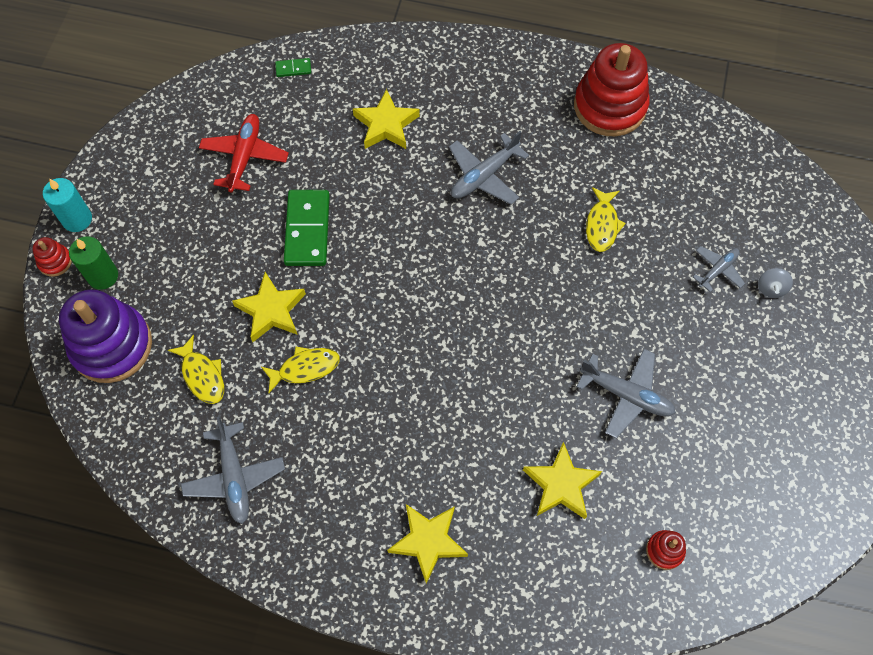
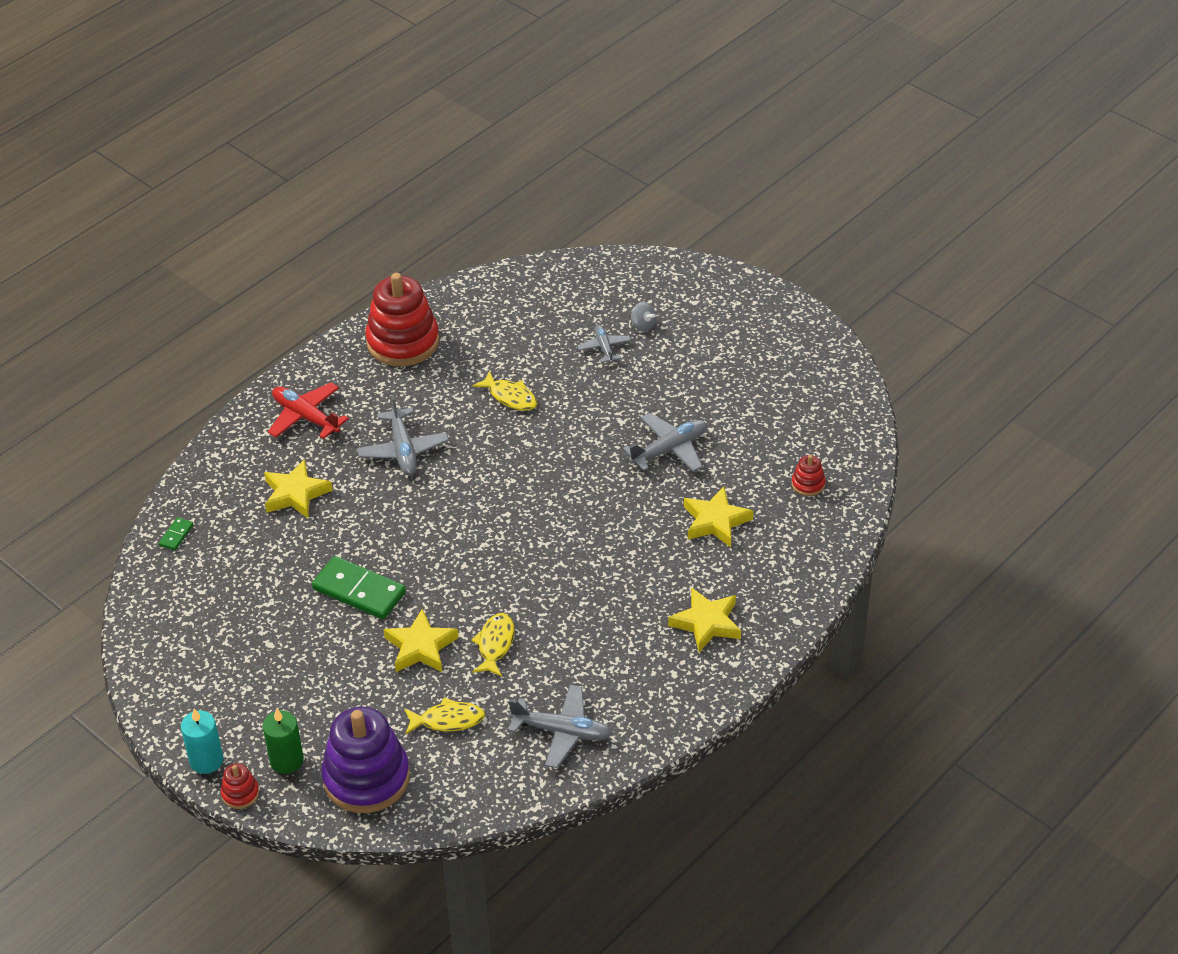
camera: 60 degrees left, 20 degrees down
red plane [199,114,289,193] -> red plane moved to [268,383,349,439]

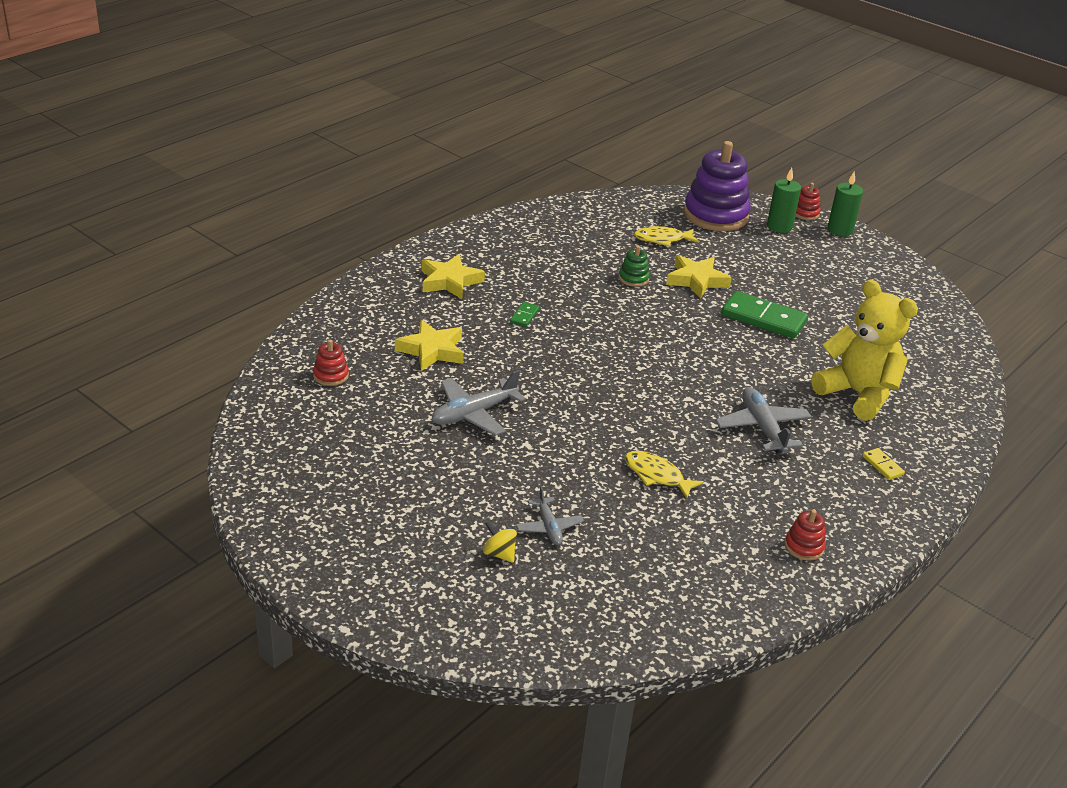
camera: 175 degrees right, 10 degrees down
green domino [159,517,194,551] -> green domino moved to [510,302,540,327]
turquoise candle [181,708,223,774] -> green candle [827,171,863,236]
yellow star [264,459,333,518] -> yellow teddy bear [811,279,918,421]
red plane [268,383,349,439] -> yellow domino [863,448,905,480]
red stacking toy [365,273,439,366] -> red stacking toy [785,509,826,561], size x0.43
yellow fish [471,613,515,677] -> green stacking toy [619,246,650,287]
grey plane [509,685,612,768] -> none
grey spinning top [631,302,656,332] -> yellow spinning top [483,521,517,563]

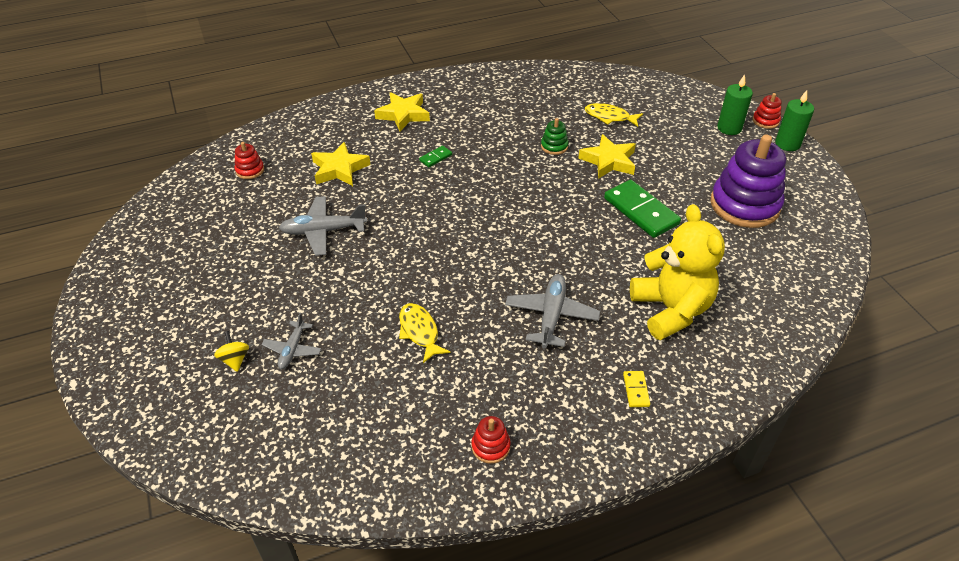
camera: 30 degrees right, 10 degrees up
purple stacking toy [684,141,751,231] -> purple stacking toy moved to [711,135,786,228]

